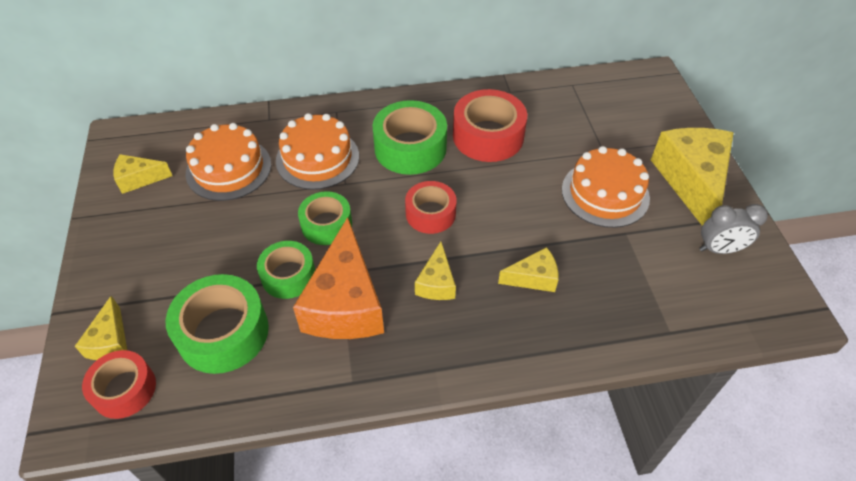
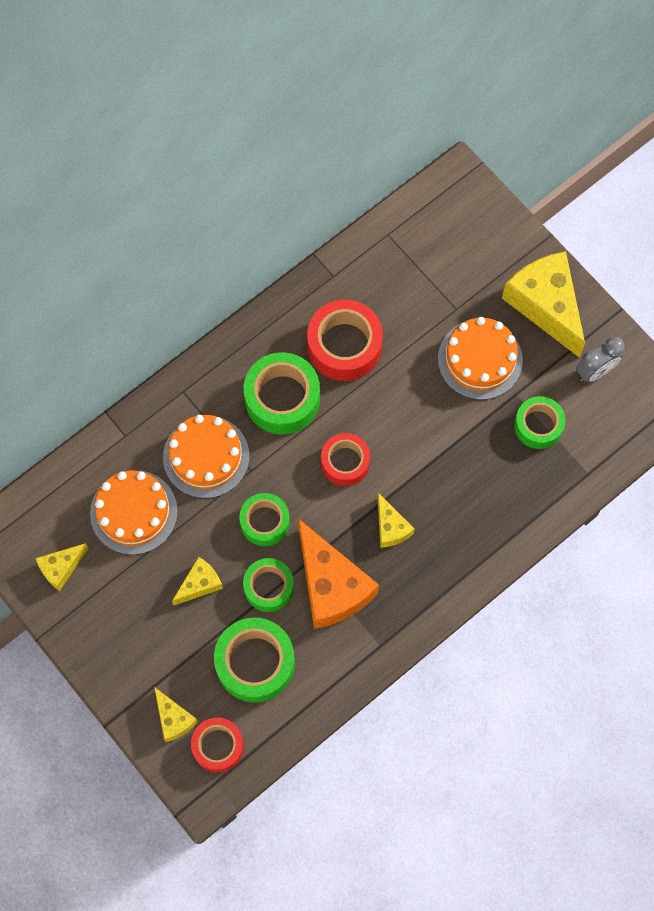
camera: 30 degrees left, 20 degrees up
yellow cheese [498,247,559,292] -> yellow cheese moved to [172,557,223,606]
none -> green tape [514,396,565,449]

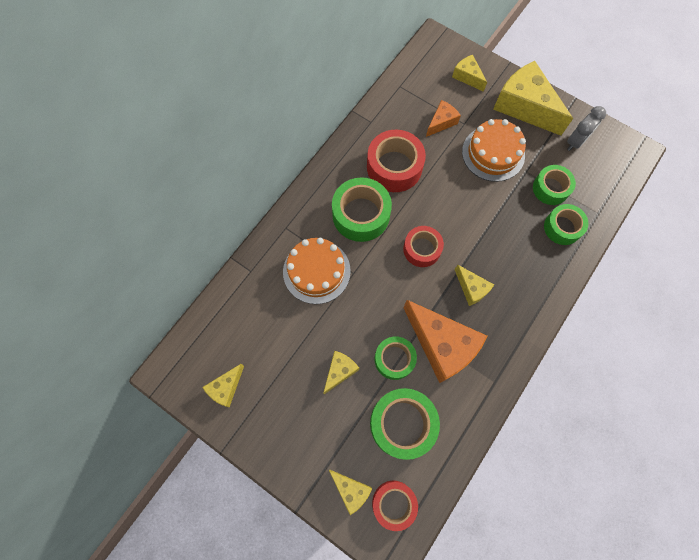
camera: 15 degrees left, 0 degrees up
orange cake [90,470,178,555] -> none
green tape [239,493,290,546] -> green tape moved to [544,204,588,245]
none -> orange cheese [426,100,461,137]
none -> yellow cheese [452,55,487,92]

